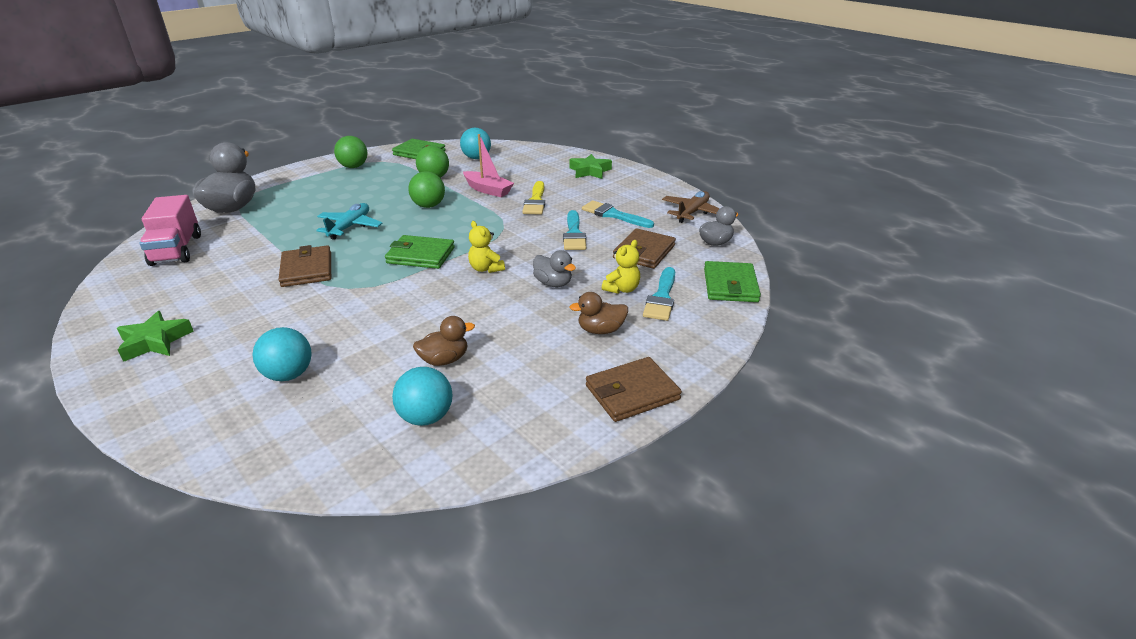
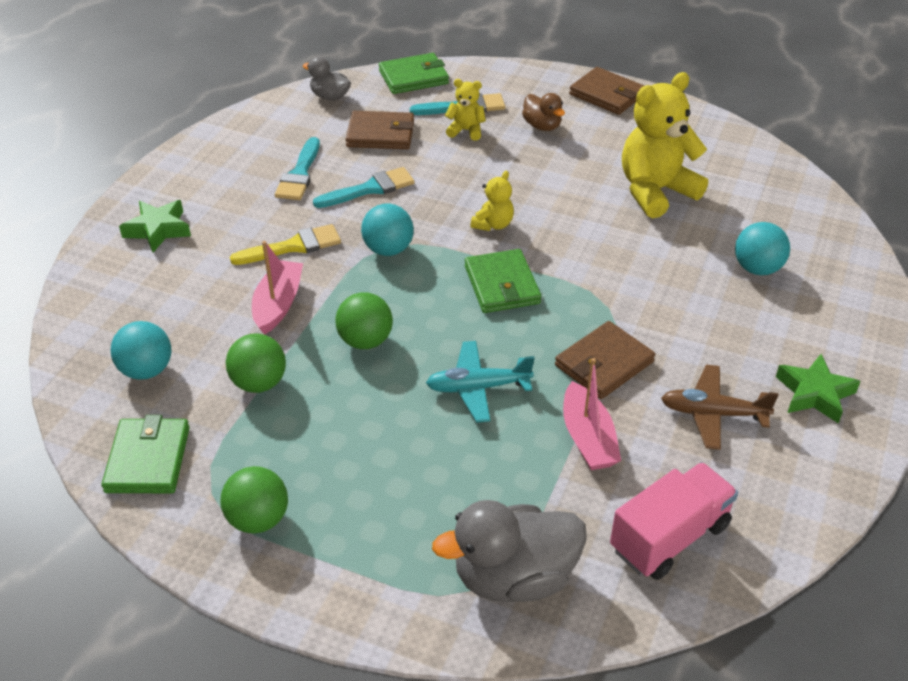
camera: 115 degrees left, 10 degrees up
turquoise ball [392,367,452,426] -> turquoise ball moved to [361,204,414,256]
brown duck [413,316,475,366] -> yellow teddy bear [622,72,708,218]
grey duck [533,250,576,287] -> none
brown plane [662,191,720,223] -> brown plane moved to [661,365,779,450]
none -> pink boat [563,358,621,470]

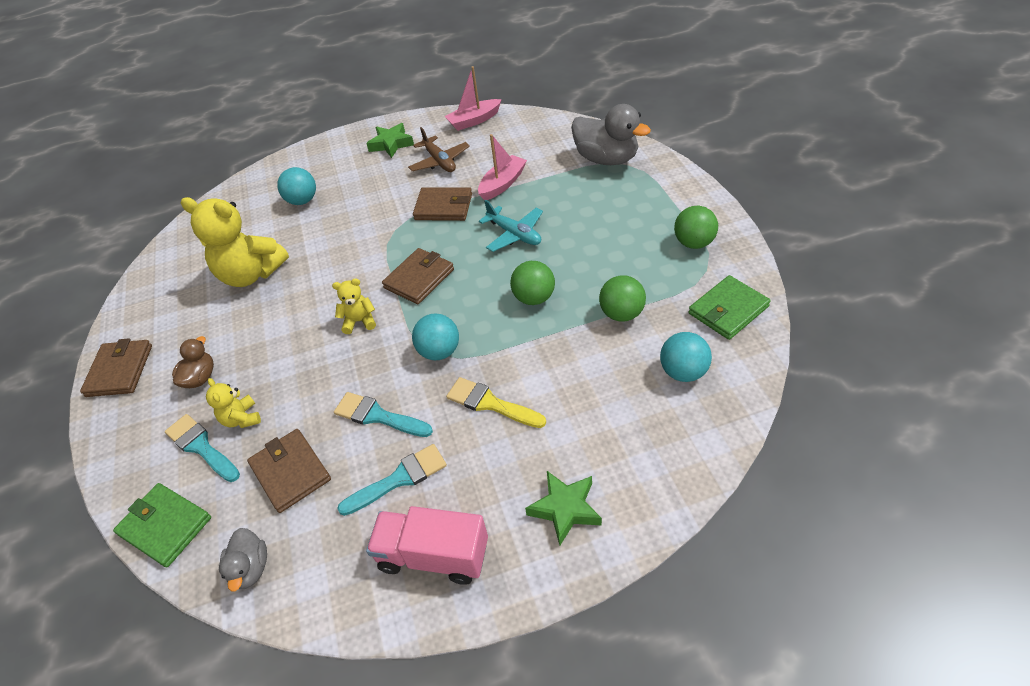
camera: 125 degrees left, 5 degrees up
pink boat [252,241,303,335] -> pink boat moved to [444,66,502,131]
green wallet [465,249,541,313] -> brown wallet [382,248,454,304]
pink truck [610,462,738,580] -> pink truck moved to [366,506,488,585]

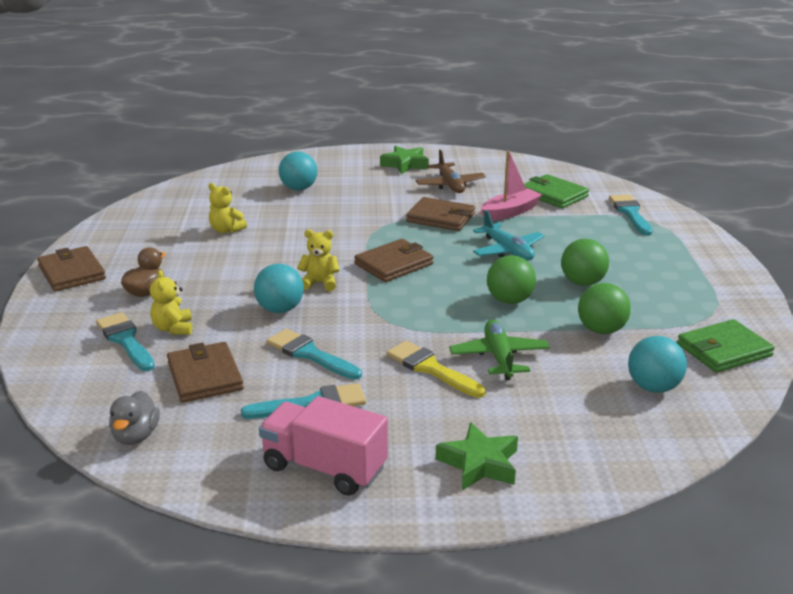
camera: 10 degrees right, 20 degrees down
brown wallet [80,338,152,397] -> brown wallet turned 45 degrees counterclockwise [37,246,106,292]
green wallet [113,483,211,567] -> green wallet moved to [524,174,589,208]
yellow teddy bear [181,197,289,287] -> yellow teddy bear [208,183,247,233], size x0.48
turquoise ball [412,314,459,360] -> turquoise ball moved to [254,264,304,313]
pink boat [444,66,502,131] -> none
grey duck [571,104,651,165] -> turquoise brush [609,194,652,236]
green ball [674,206,718,249] -> green ball moved to [561,239,609,286]
none -> green plane [449,320,550,380]

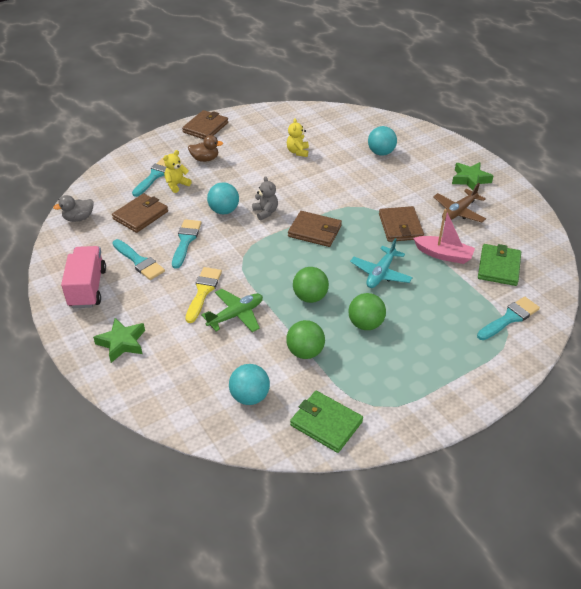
camera: 60 degrees right, 15 degrees up
yellow teddy bear [297,229,340,291] -> grey teddy bear [252,176,278,221]

